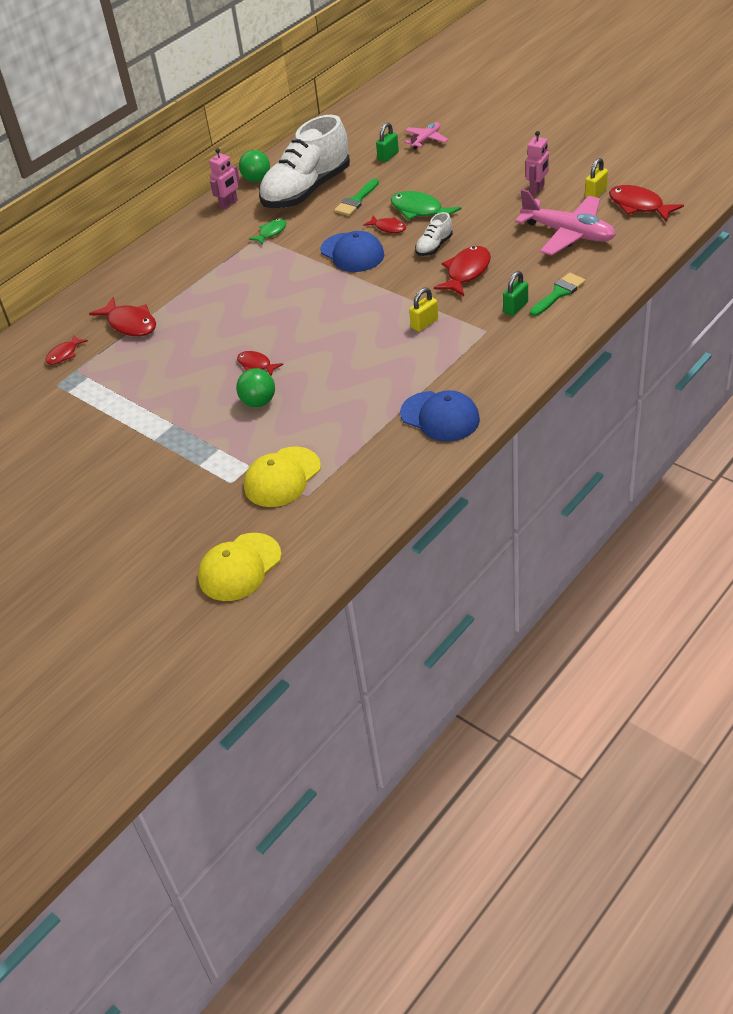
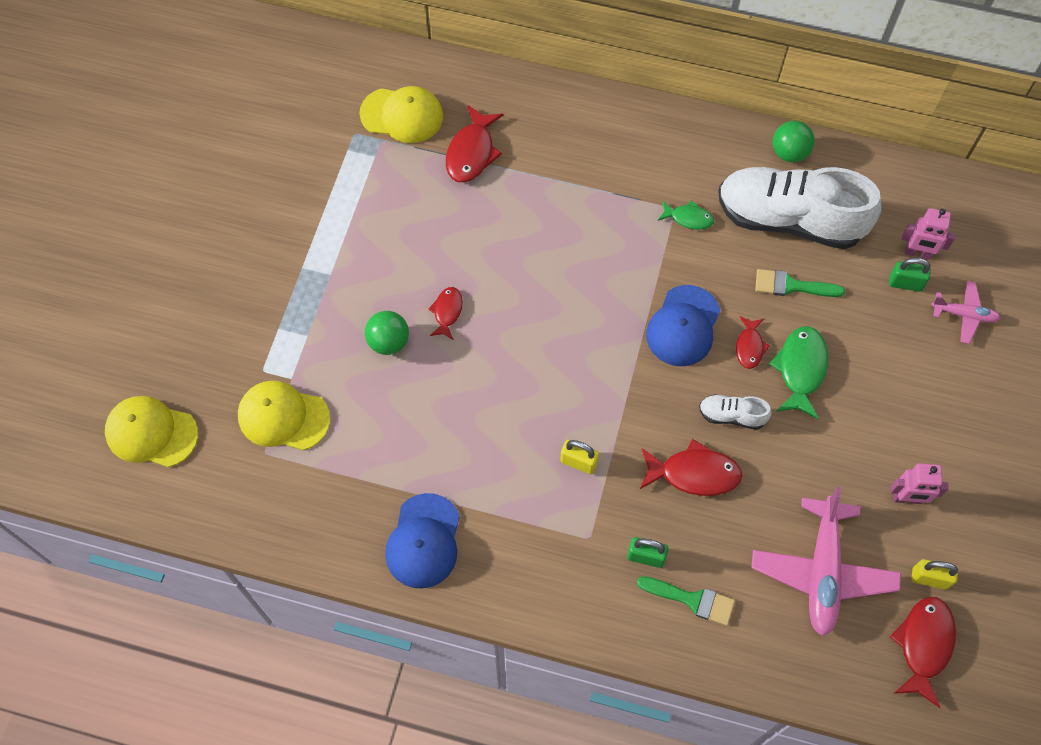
camera: 60 degrees right, 20 degrees up
red fish [45,334,88,365] -> yellow cap [359,86,443,143]
pink robot [209,148,240,210] -> pink robot moved to [902,208,955,260]

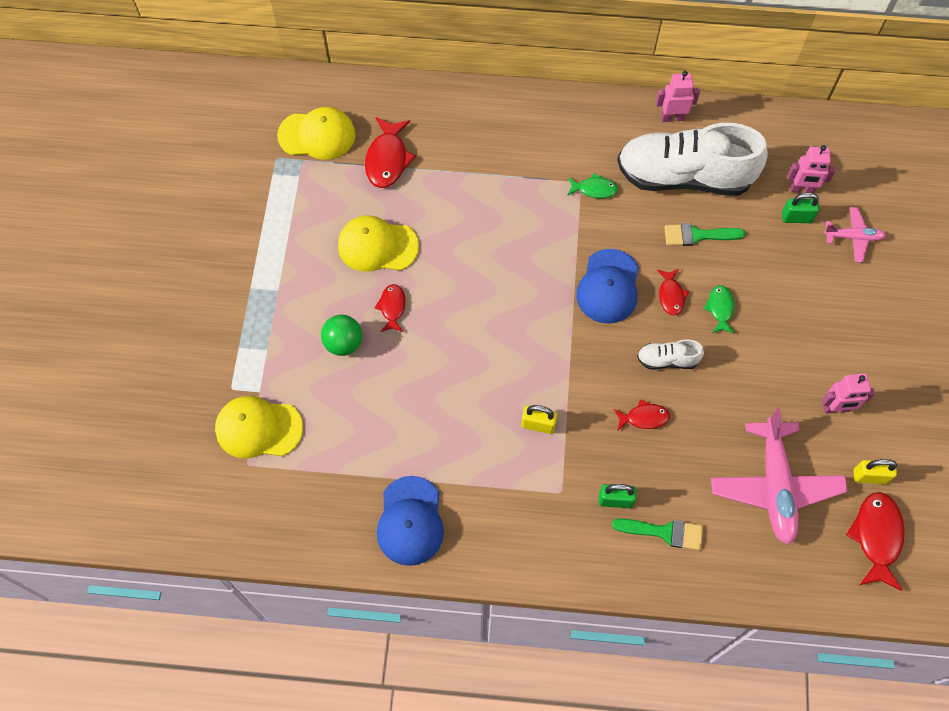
camera: 10 degrees left, 0 degrees up
yellow cap [105,396,198,467] -> yellow cap moved to [338,216,419,272]
red fish [640,439,743,496] -> red fish [614,400,670,431], size x0.59
green fish [769,326,828,419] -> green fish [703,285,735,334], size x0.59
green ball [772,121,815,162] -> pink robot [656,71,700,122]

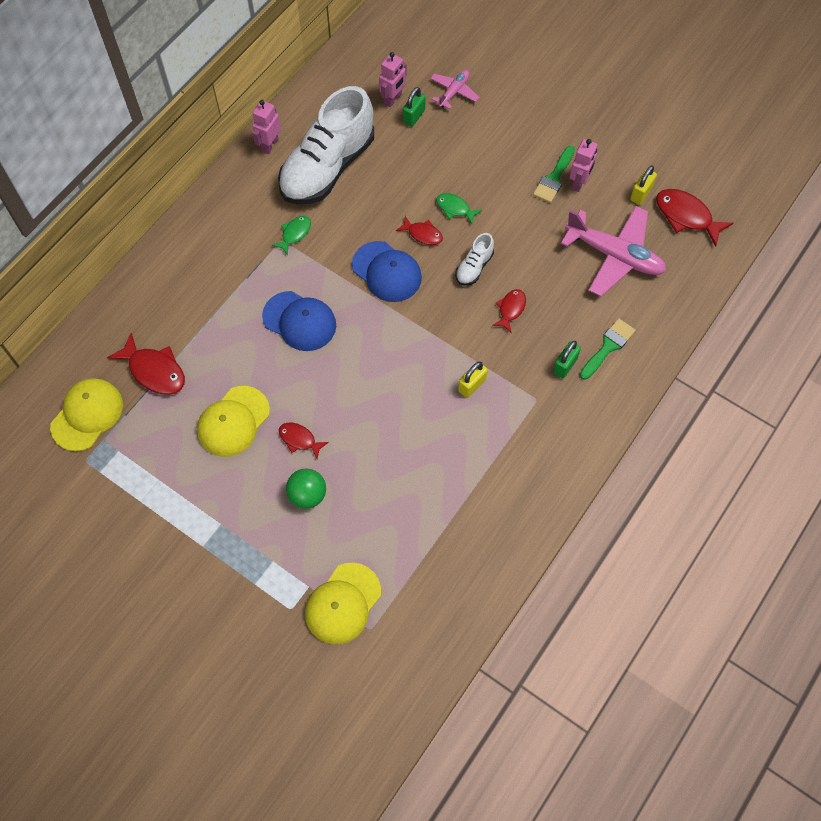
camera: 60 degrees left, 0 degrees up
blue cap [377,476,444,566] -> blue cap moved to [262,291,336,351]
green brush [664,223,746,246] -> green brush moved to [533,146,575,203]

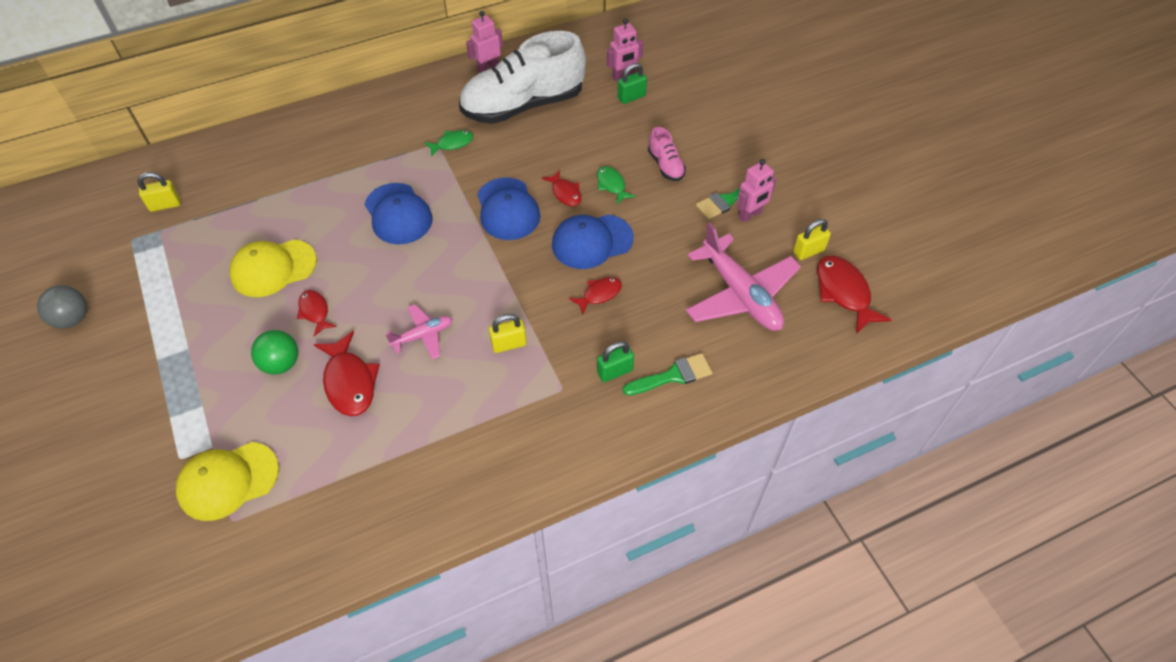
camera: 30 degrees right, 10 degrees down
yellow cap [50,378,123,451] -> yellow padlock [137,172,180,212]
red fish [107,333,185,395] -> red fish moved to [313,331,380,416]
pink plane [430,70,480,109] -> pink plane moved to [386,304,453,359]
white shoe [456,233,494,286] -> blue cap [552,214,634,269]
none -> grey ball [37,285,87,328]
none -> pink shoe [648,127,686,181]

